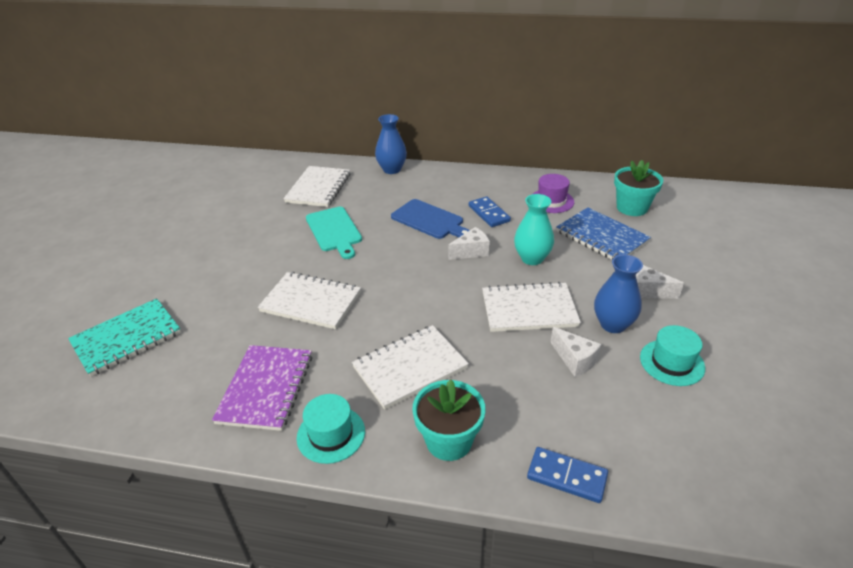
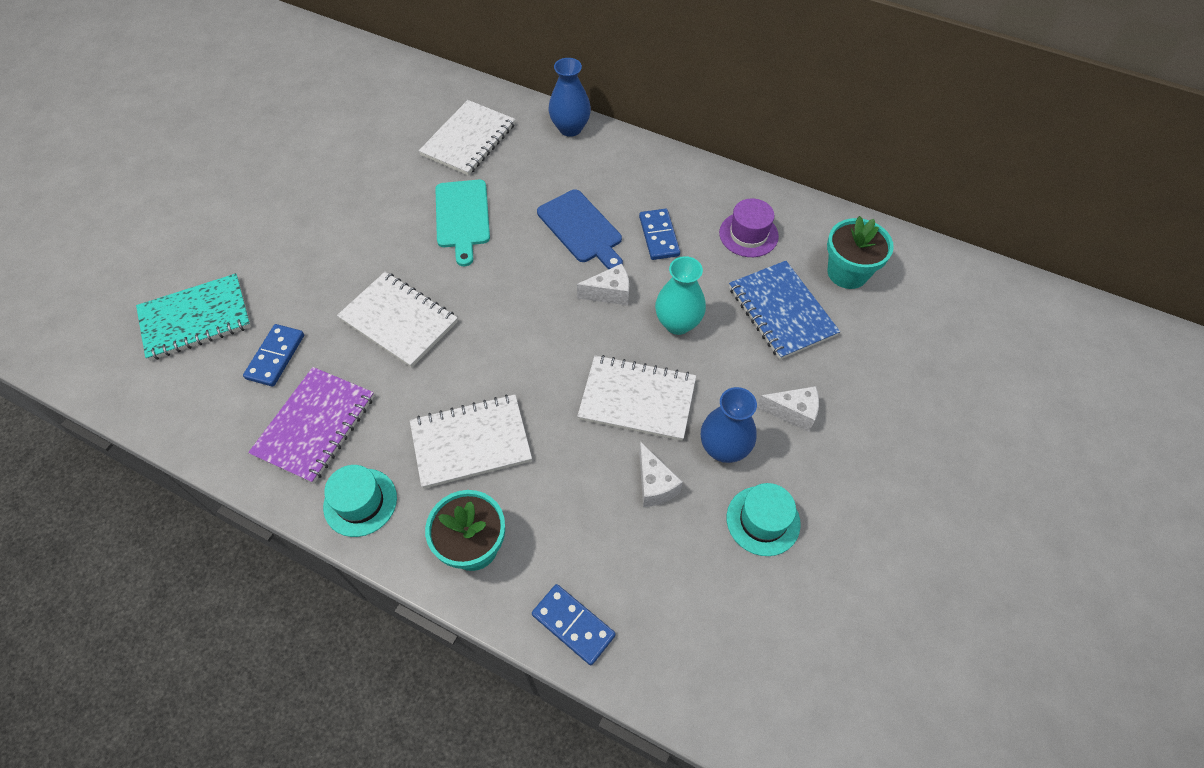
camera: 15 degrees right, 20 degrees up
white cheese [636,265,684,299] -> white cheese turned 150 degrees clockwise [757,386,819,432]
none -> blue domino [243,324,304,387]

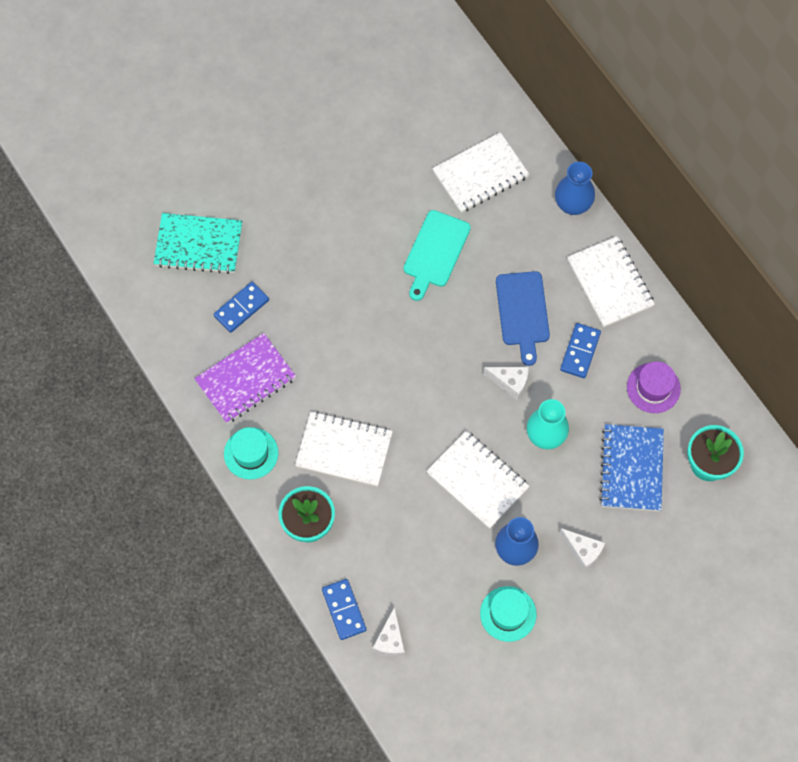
camera: 30 degrees right, 10 degrees up
white notebook [337,272,458,368] -> white notebook moved to [567,236,655,327]
white cheese [639,442,683,507] -> white cheese moved to [373,607,405,657]

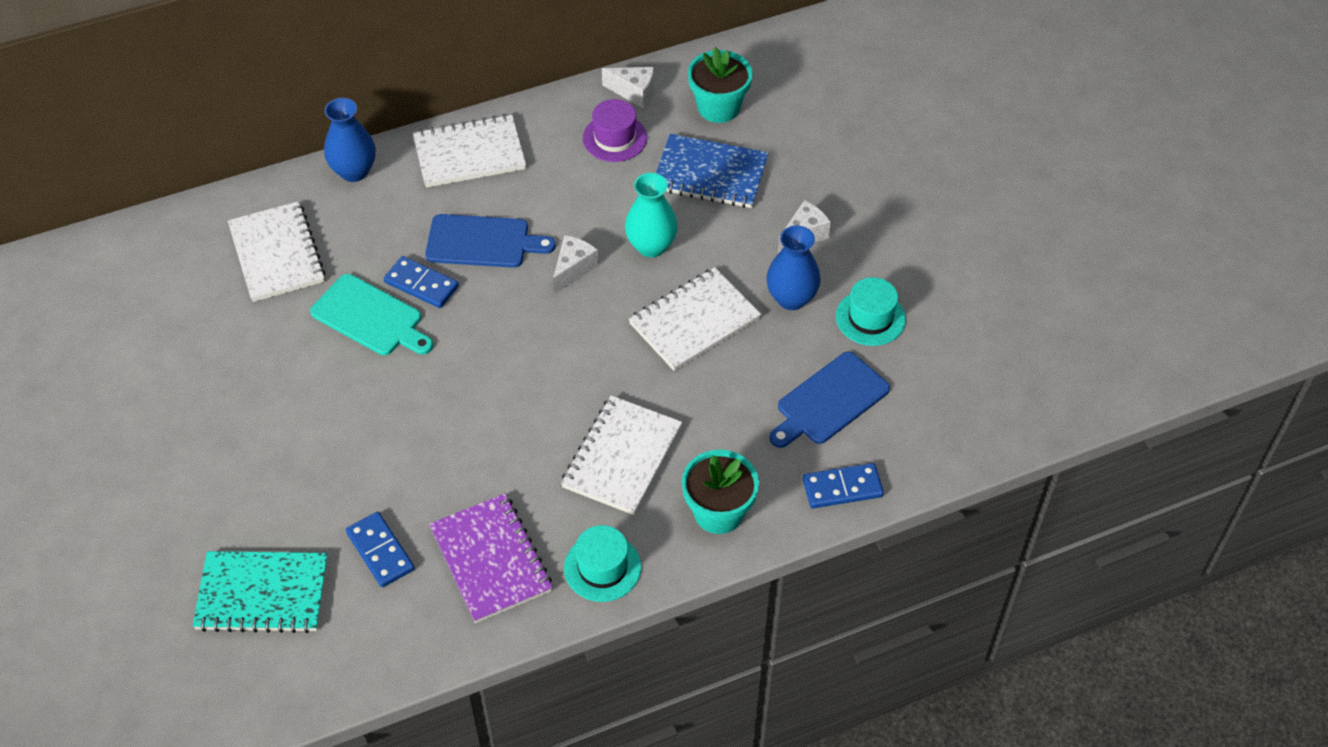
camera: 80 degrees left, 15 degrees down
turquoise notebook [154,213,242,274] -> turquoise notebook turned 75 degrees clockwise [193,551,328,633]
white cheese [373,607,405,657] -> white cheese moved to [602,67,654,108]
blue domino [560,323,601,378] -> blue domino moved to [384,256,459,308]
none -> blue cutting board [769,352,890,448]

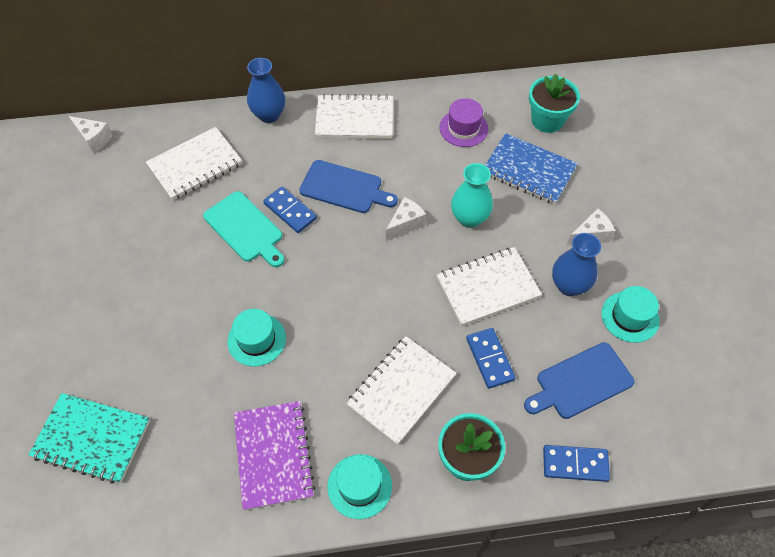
camera: 15 degrees right, 5 degrees up
white notebook [228,201,326,302] -> white notebook turned 60 degrees clockwise [146,127,242,200]
blue domino [346,512,415,587] -> blue domino moved to [466,328,515,389]
white cheese [602,67,654,108] -> white cheese moved to [69,116,113,153]
none -> turquoise hat [227,309,286,366]

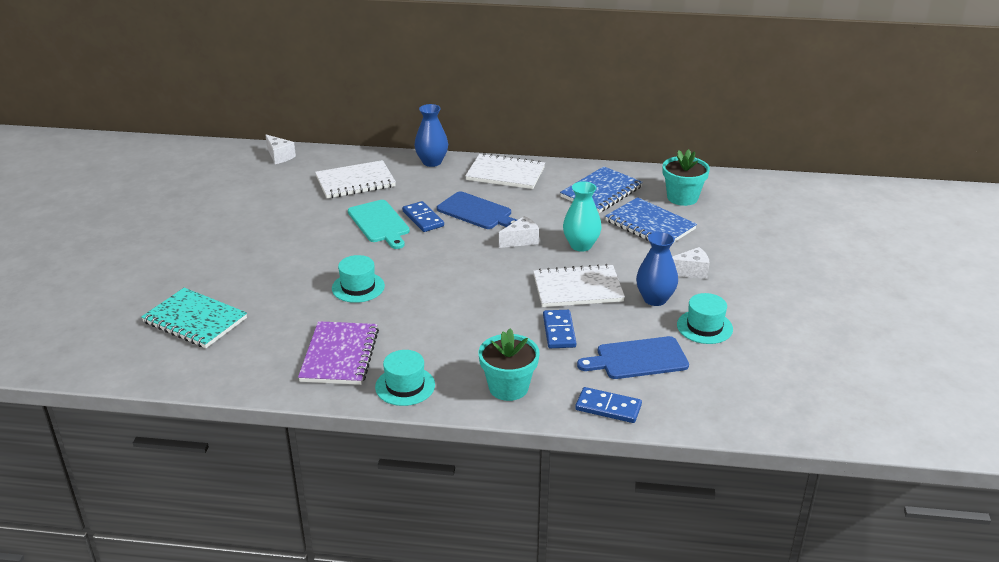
camera: 15 degrees right, 25 degrees down
white notebook [346,336,456,445] -> none
purple hat [439,98,488,147] -> blue notebook [560,166,643,213]

